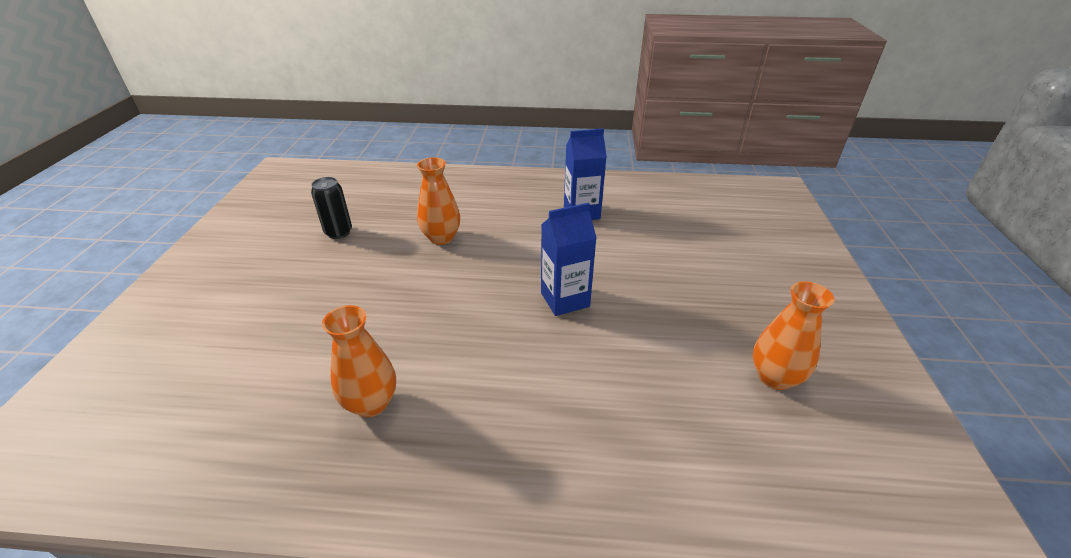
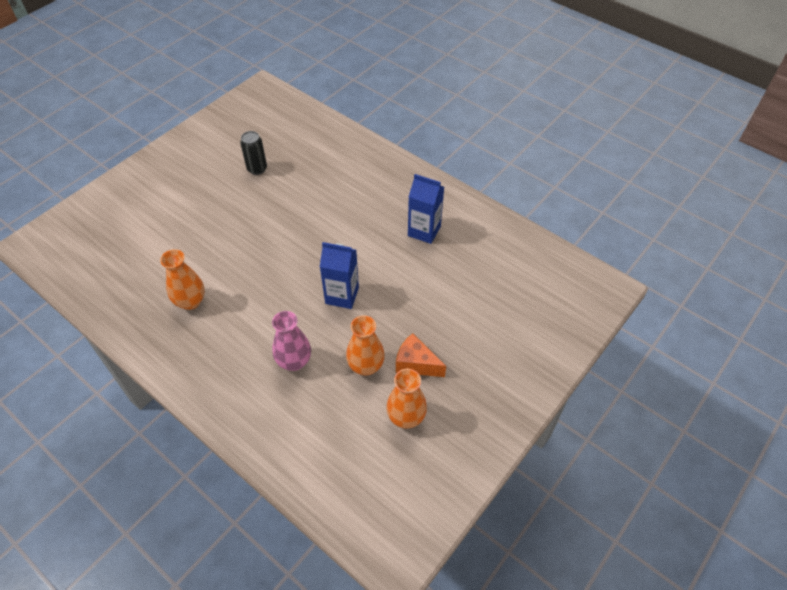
camera: 35 degrees right, 15 degrees up
orange vase [417,157,460,245] -> orange vase moved to [346,315,385,375]
none -> pink vase [272,311,311,371]
none -> orange cheese [396,333,446,377]

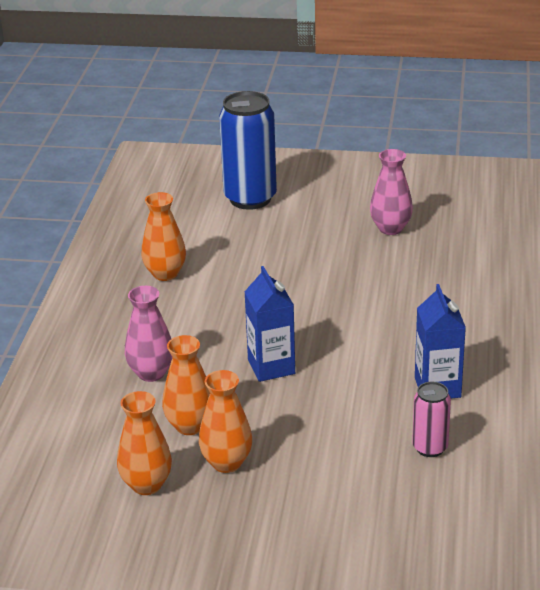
camera: 60 degrees right, 20 degrees down
black can [240,131,267,175] -> pink vase [370,149,413,235]
orange cheese [396,333,446,377] -> orange vase [199,370,252,473]
none -> blue can [219,91,277,210]
none -> pink can [412,382,451,457]

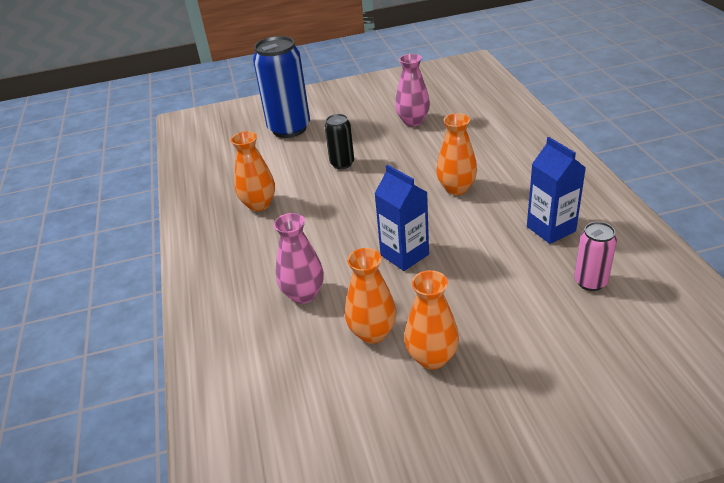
camera: 20 degrees left, 5 degrees up
orange vase [117,391,172,495] -> orange vase moved to [436,113,477,195]
none -> black can [325,114,354,169]

